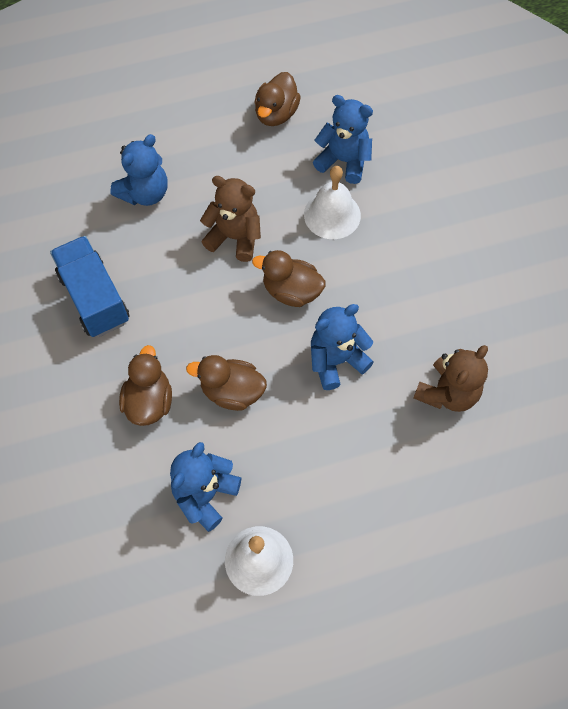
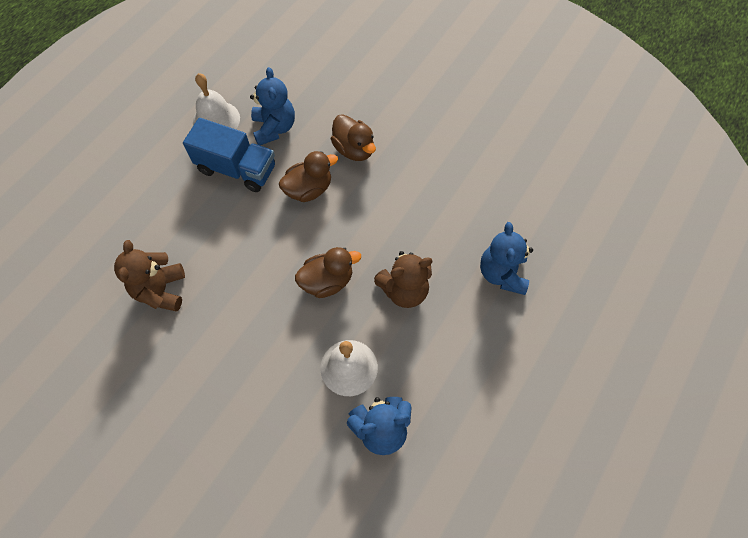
camera: 140 degrees right, 0 degrees up
blue truck [50,236,129,337] -> blue truck moved to [183,118,275,192]
brown duck [254,72,301,126] -> none
blue teddy bear [311,304,374,390] -> none

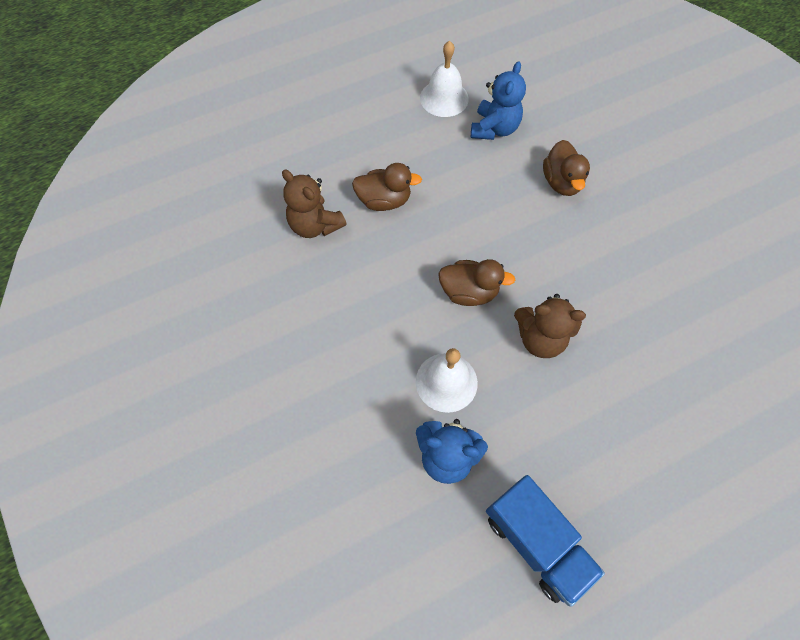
camera: 30 degrees right, 0 degrees up
brown teddy bear [114,240,185,311] -> brown teddy bear turned 75 degrees counterclockwise [282,170,347,238]
blue truck [183,118,275,192] -> blue truck moved to [486,475,605,607]
brown duck [279,151,338,202] -> brown duck moved to [352,163,422,211]
blue teddy bear [480,222,533,295] -> none

